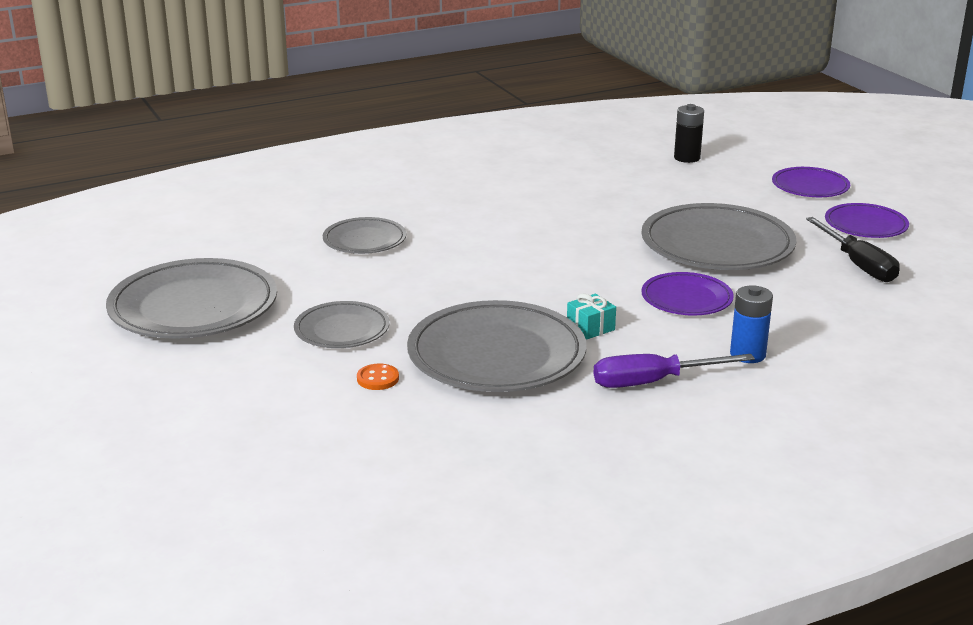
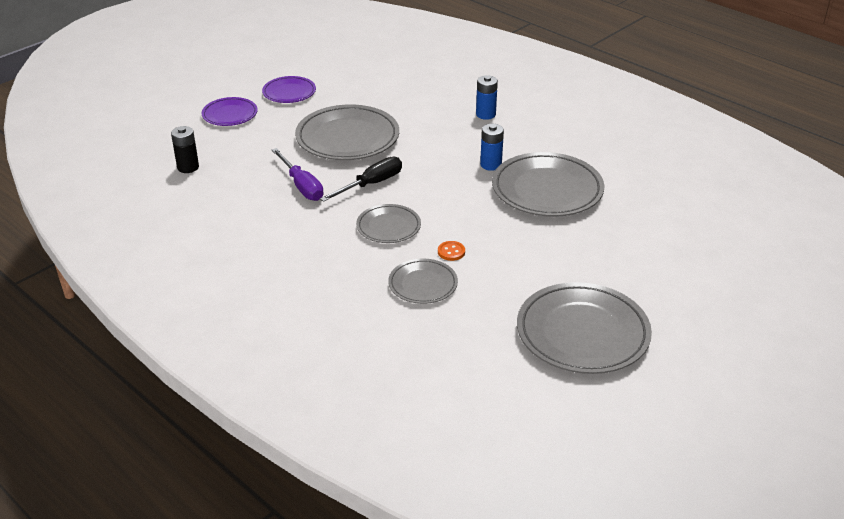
camera: 110 degrees left, 10 degrees up
grey plate [294,301,390,348] -> grey plate moved to [356,204,421,243]
orange button [357,363,399,390] -> orange button moved to [438,241,465,261]
turquoise gift [567,294,616,339] -> blue battery [480,124,504,171]
purple screwdriver [594,354,755,388] -> purple screwdriver moved to [272,148,323,201]
purple plate [641,272,734,316] -> none
black screwdriver [806,217,900,282] -> black screwdriver moved to [320,157,402,202]

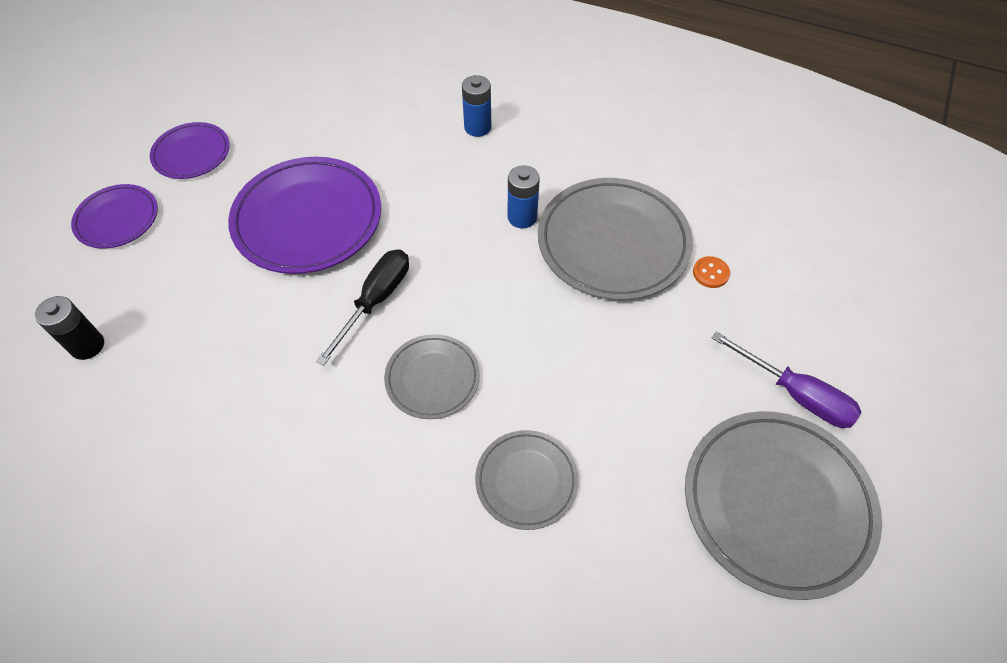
camera: 20 degrees left, 20 degrees up
purple screwdriver [272,148,323,201] -> purple screwdriver moved to [712,331,861,428]
grey plate [295,104,399,160] -> purple plate [228,157,381,274]
orange button [438,241,465,261] -> orange button moved to [693,256,730,288]

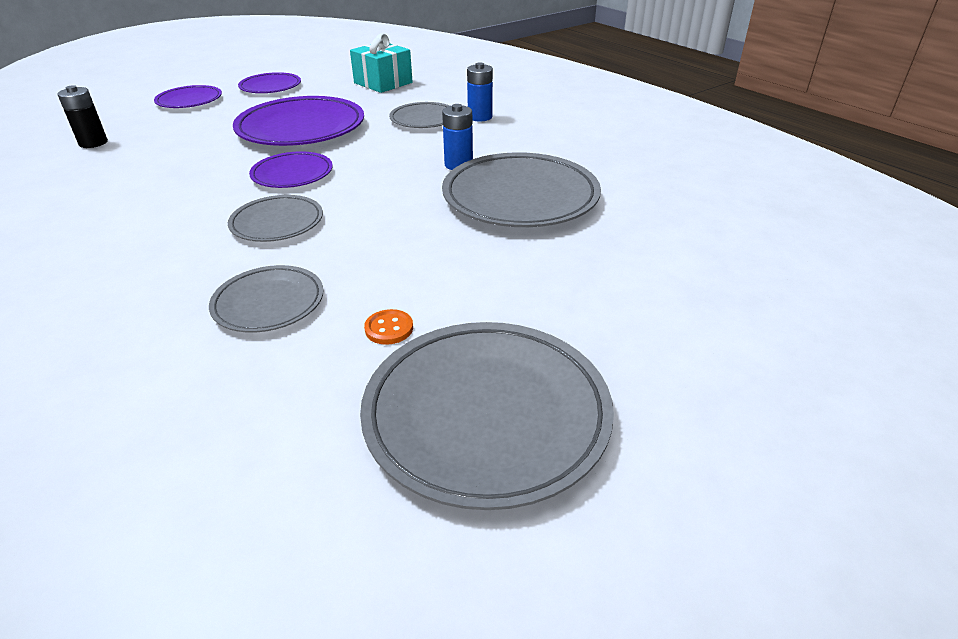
camera: 30 degrees right, 20 degrees down
black screwdriver [316,250,409,366] -> purple plate [249,151,333,188]
orange button [693,256,730,288] -> orange button moved to [364,309,413,345]
purple screwdriver [712,331,861,428] -> none
none -> turquoise gift [350,33,413,93]
none -> grey plate [389,102,450,128]

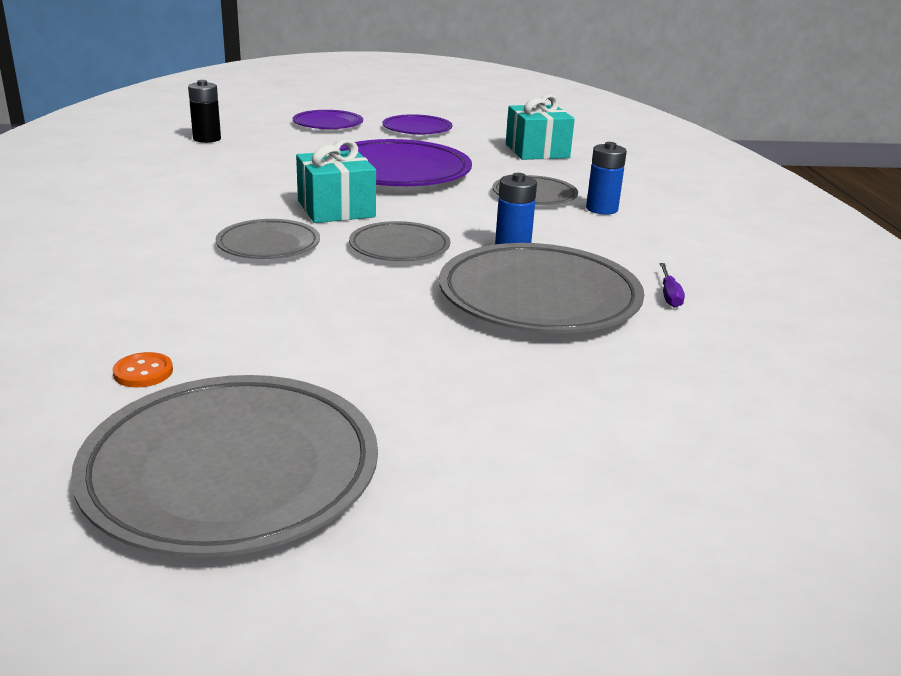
camera: 30 degrees right, 10 degrees down
grey plate [209,265,323,333] -> grey plate moved to [349,221,450,261]
purple plate [249,151,333,188] -> turquoise gift [296,139,376,223]
orange button [364,309,413,345] -> orange button moved to [112,352,173,388]
none -> purple screwdriver [660,263,685,308]

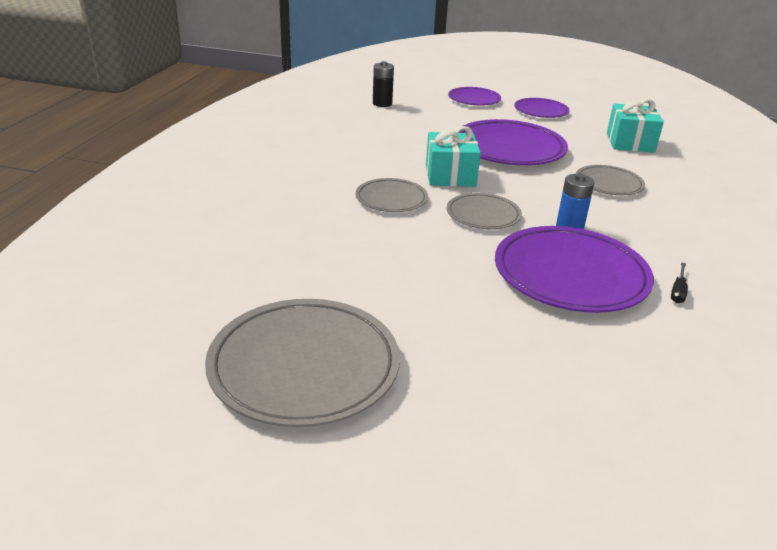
camera: 20 degrees right, 5 degrees up
orange button [112,352,173,388] -> none
grey plate [439,243,644,333] -> purple plate [495,226,654,313]
blue battery [586,142,627,215] -> none
purple screwdriver [660,263,685,308] -> black screwdriver [671,262,688,303]

